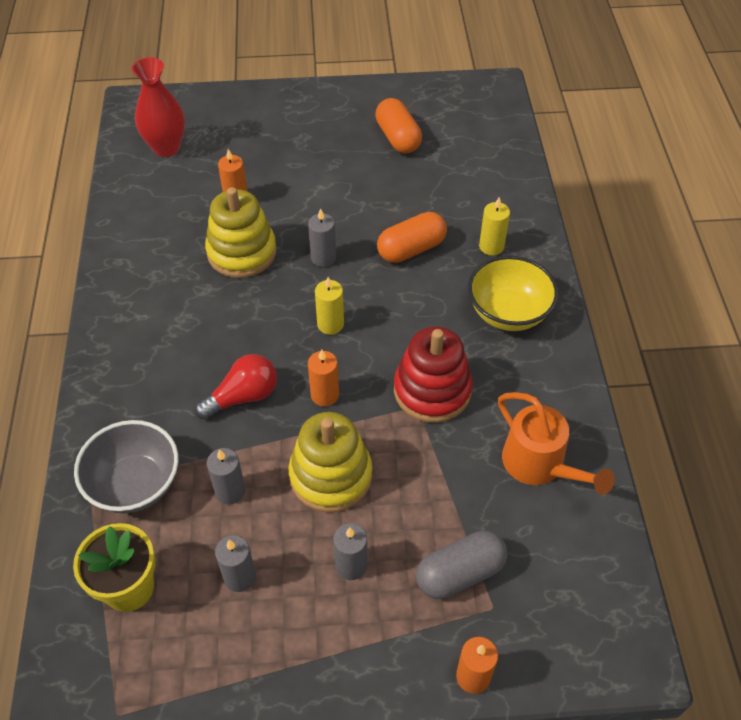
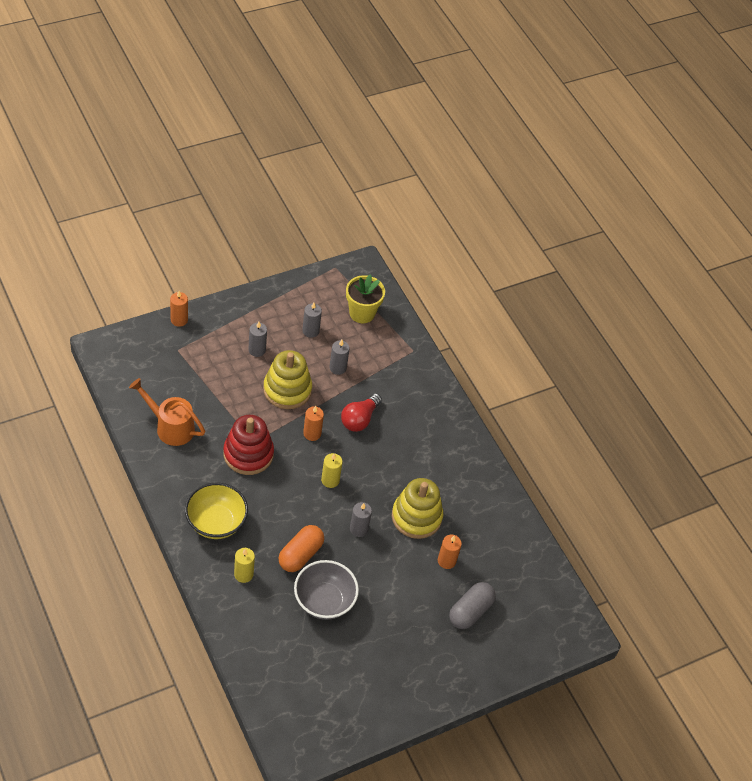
camera: 150 degrees right, 0 degrees up
grey bowl [74,420,178,513] -> grey bowl moved to [294,560,359,620]
red vase [132,57,185,157] -> none
orange capsule [375,98,422,154] -> none
grey capsule [416,531,508,599] -> grey capsule moved to [449,582,496,629]

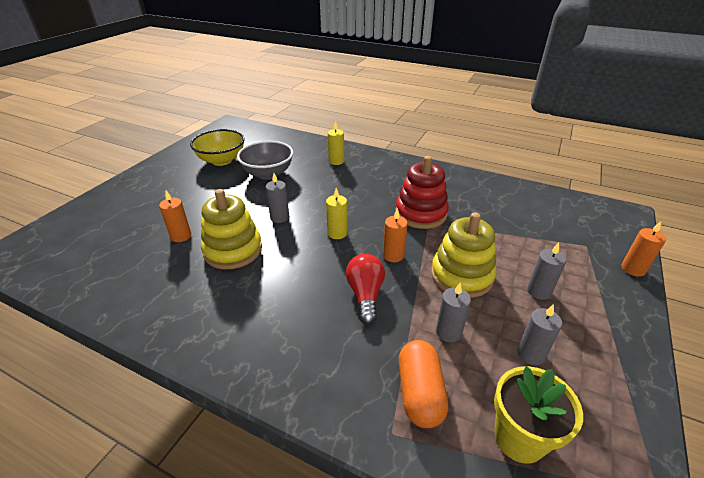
camera: 150 degrees right, 15 degrees down
orange watering can [129,378,205,446] -> none
yellow bowl [185,483,248,539] -> yellow bowl moved to [190,129,245,166]
orange capsule [279,525,324,572] -> orange capsule moved to [399,340,448,428]
grey capsule [449,582,496,629] -> none

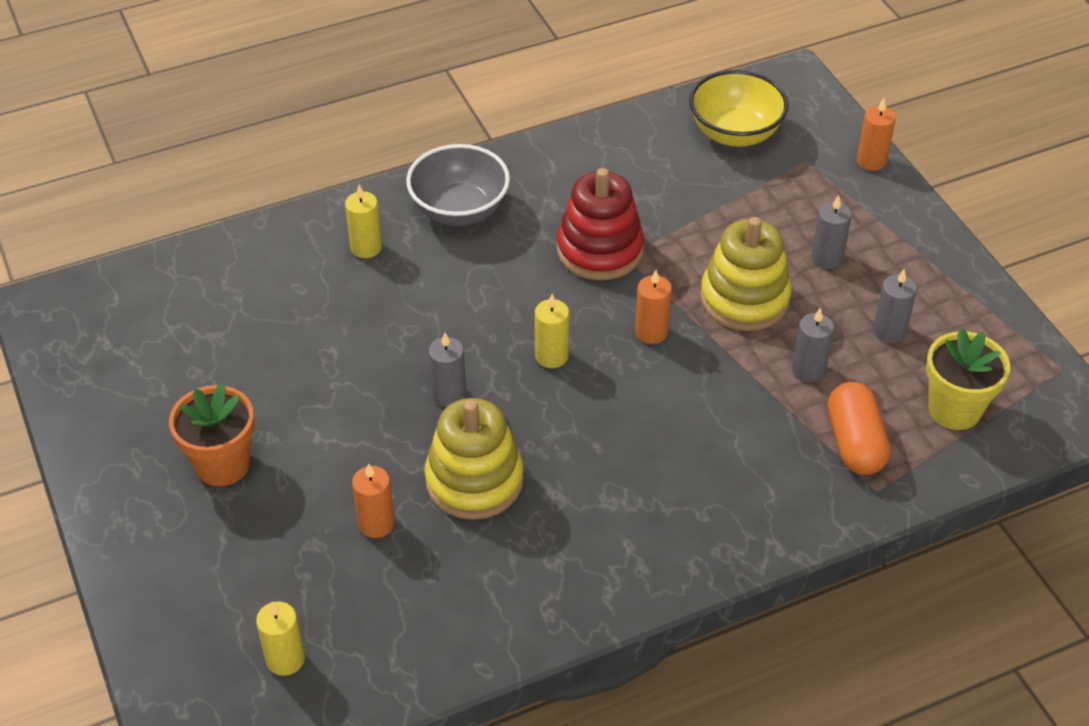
camera: 50 degrees left, 10 degrees up
yellow bowl [190,129,245,166] -> yellow bowl moved to [689,70,788,147]
grey bowl [237,141,293,180] -> grey bowl moved to [406,144,510,226]
red light bulb [346,254,385,325] -> none
orange capsule [399,340,448,428] -> orange capsule turned 45 degrees clockwise [828,382,890,475]
none -> orange flower pot [169,383,254,486]
none -> yellow candle [256,601,305,676]

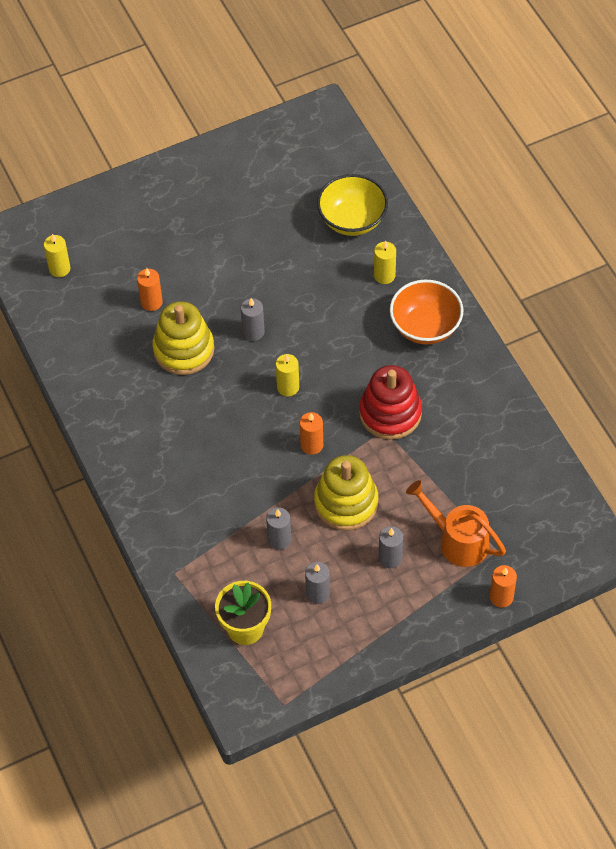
camera: 90 degrees right, 10 degrees up
orange flower pot [169,383,254,486] -> none
grey bowl [406,144,510,226] -> orange bowl [390,280,463,344]
yellow bowl [689,70,788,147] -> yellow bowl moved to [317,174,388,236]
orange capsule [828,382,890,475] -> none
none -> orange watering can [406,480,506,567]

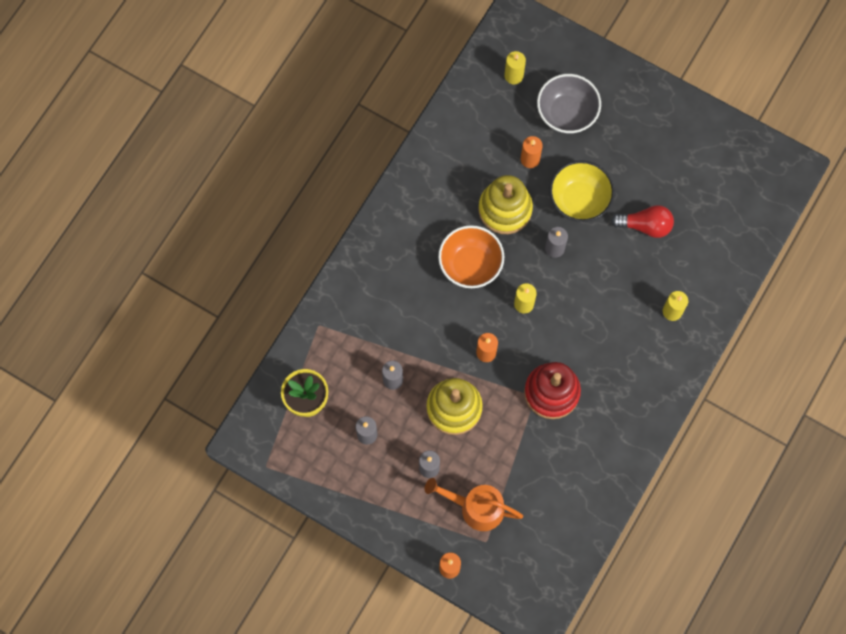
camera: 55 degrees right, 15 degrees up
yellow bowl [317,174,388,236] -> yellow bowl moved to [549,160,615,222]
orange bowl [390,280,463,344] -> orange bowl moved to [438,225,504,288]
orange watering can [406,480,506,567] -> orange watering can turned 75 degrees counterclockwise [425,478,523,531]
none -> grey bowl [537,74,601,134]
none -> red light bulb [611,205,674,238]

